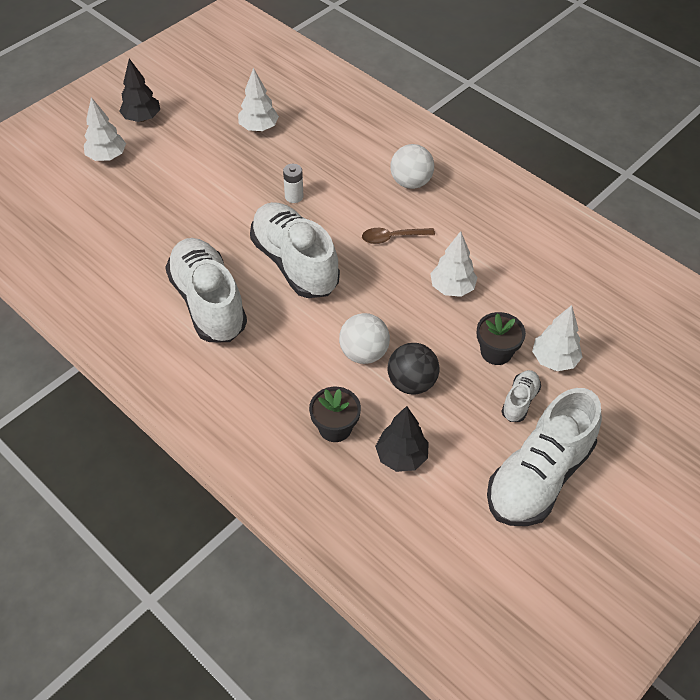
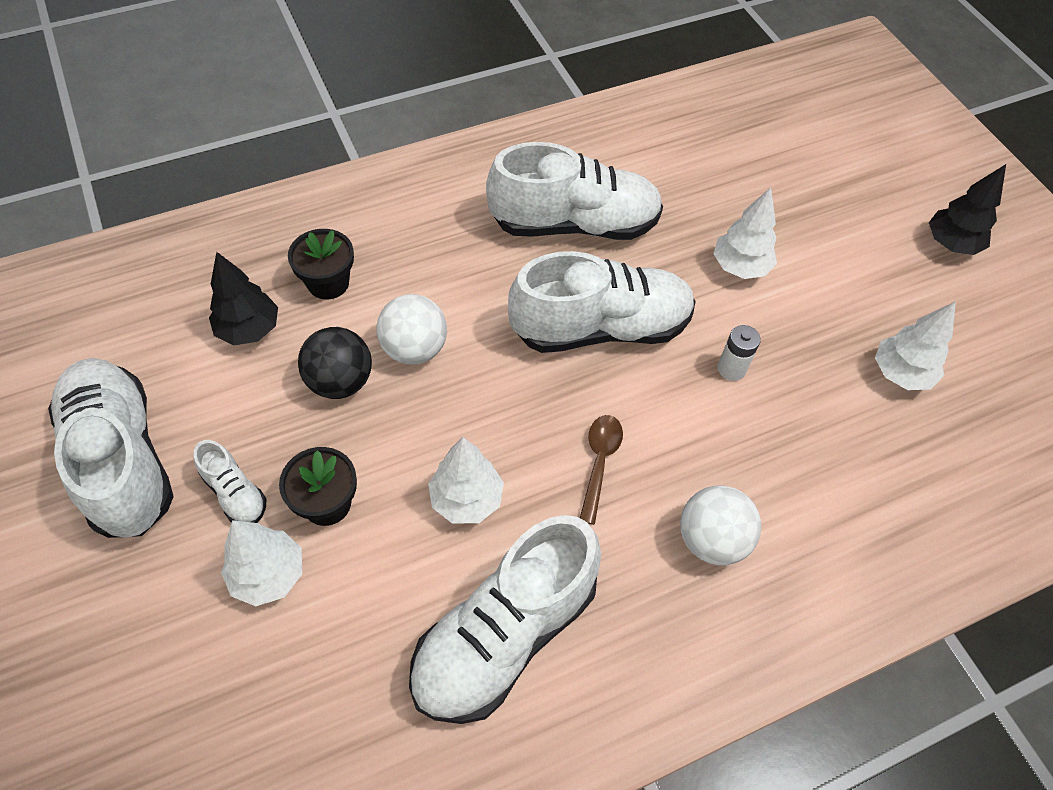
camera: 110 degrees right, 5 degrees up
white tree [84,97,126,161] -> white tree moved to [713,187,777,279]
none -> white shoe [409,515,601,724]

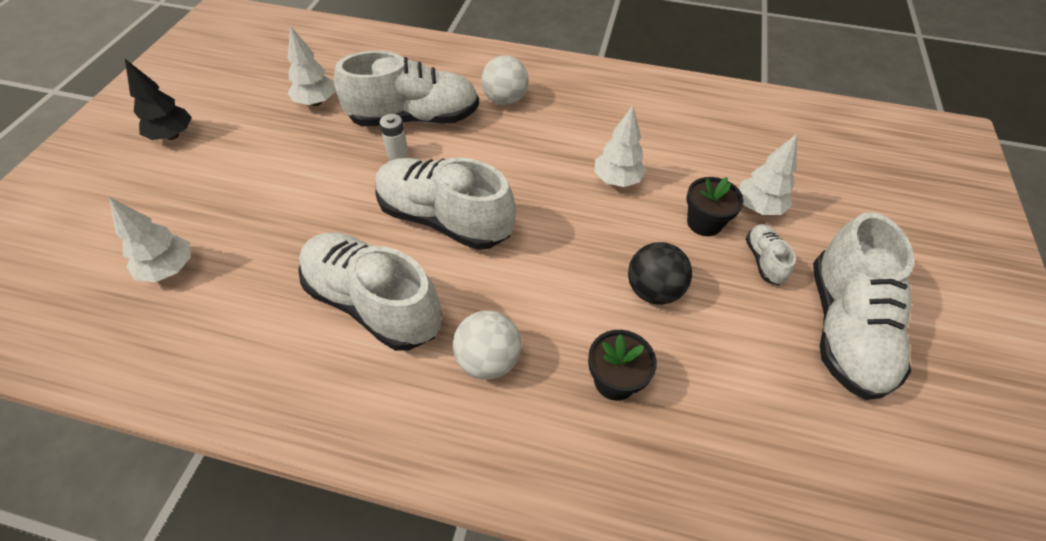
camera: 140 degrees left, 5 degrees down
black tree [209,252,278,346] -> none
white ball [376,294,447,365] -> white ball moved to [453,311,521,380]
white shoe [409,515,601,724] -> white shoe moved to [334,51,479,126]
brown spoon [580,415,623,525] -> none
white tree [713,187,777,279] -> white tree moved to [109,197,191,282]

